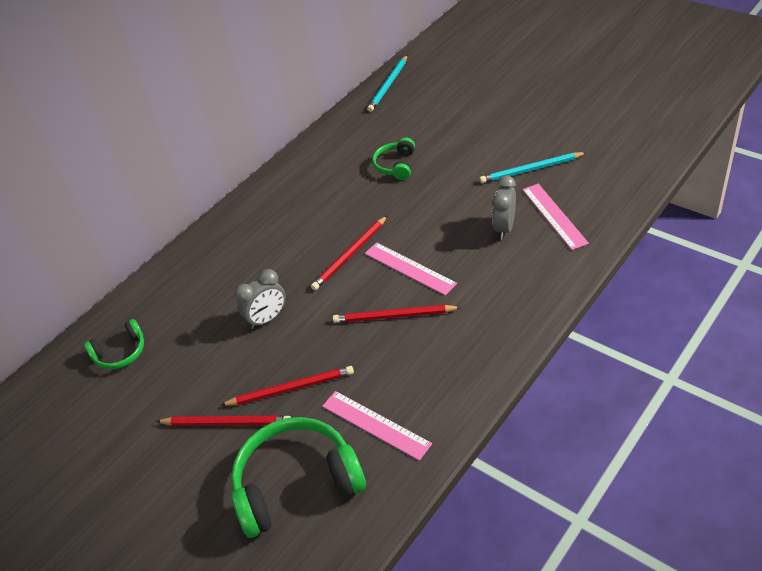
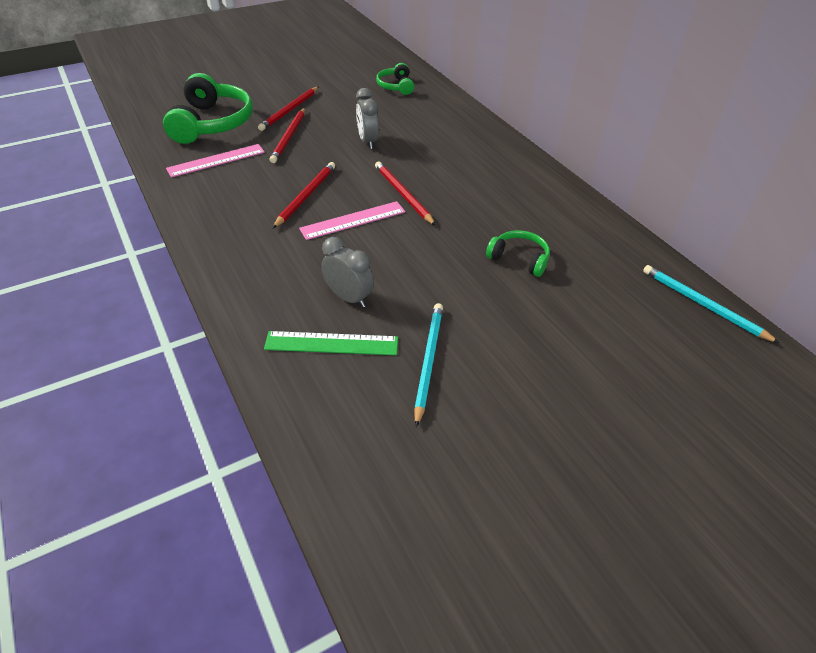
camera: 105 degrees right, 0 degrees up
pink ruler [522,184,589,250] -> green ruler [264,331,398,355]

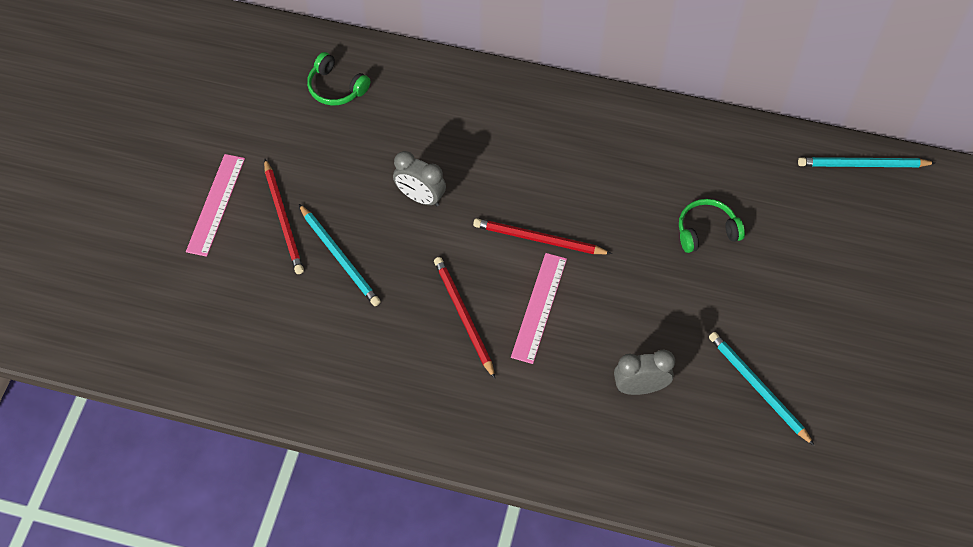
camera: 45 degrees left, 15 degrees up
green headphones [163,73,253,144] -> none
pink ruler [166,144,265,178] -> pink ruler moved to [186,154,245,257]
green ruler [264,331,398,355] -> none
red pencil [269,108,305,163] -> turquoise pencil [299,204,381,306]

